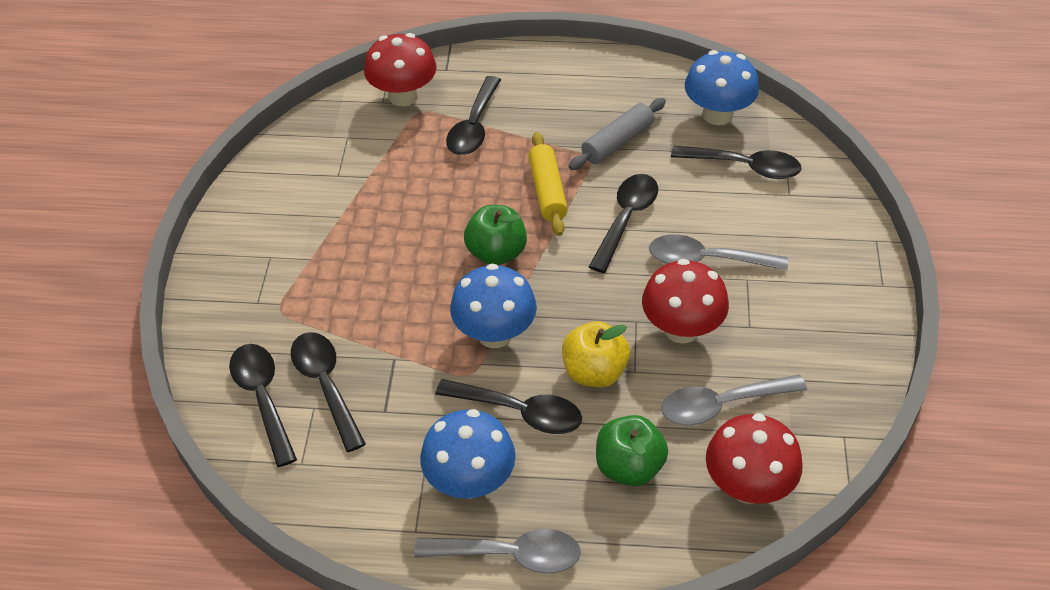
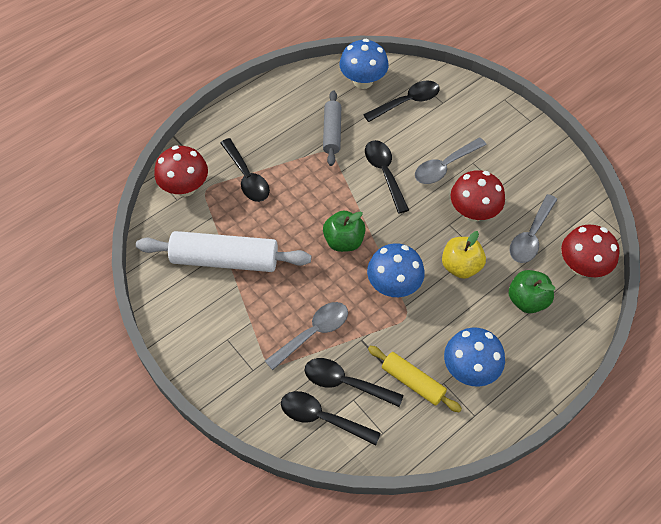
camera: 45 degrees left, 10 degrees up
grey spoon [414,529,581,574] -> grey spoon moved to [265,302,348,370]
black spoon [435,379,582,434] -> none
yellow rolling pin [528,132,568,236] -> yellow rolling pin moved to [368,346,462,413]
none -> white rolling pin [136,231,311,272]

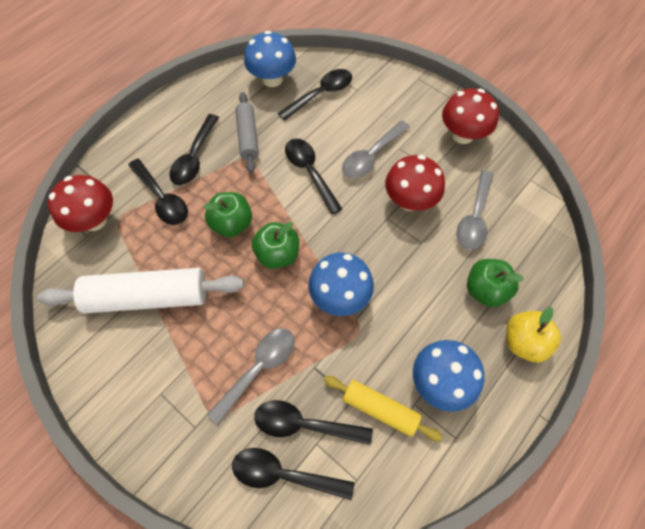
camera: 10 degrees left, 5 degrees up
yellow apple [442,231,486,279] -> yellow apple moved to [506,307,561,362]
red mushroom [561,224,620,277] -> red mushroom moved to [442,88,499,144]
none -> black spoon [170,114,219,185]
none -> green apple [203,192,252,237]

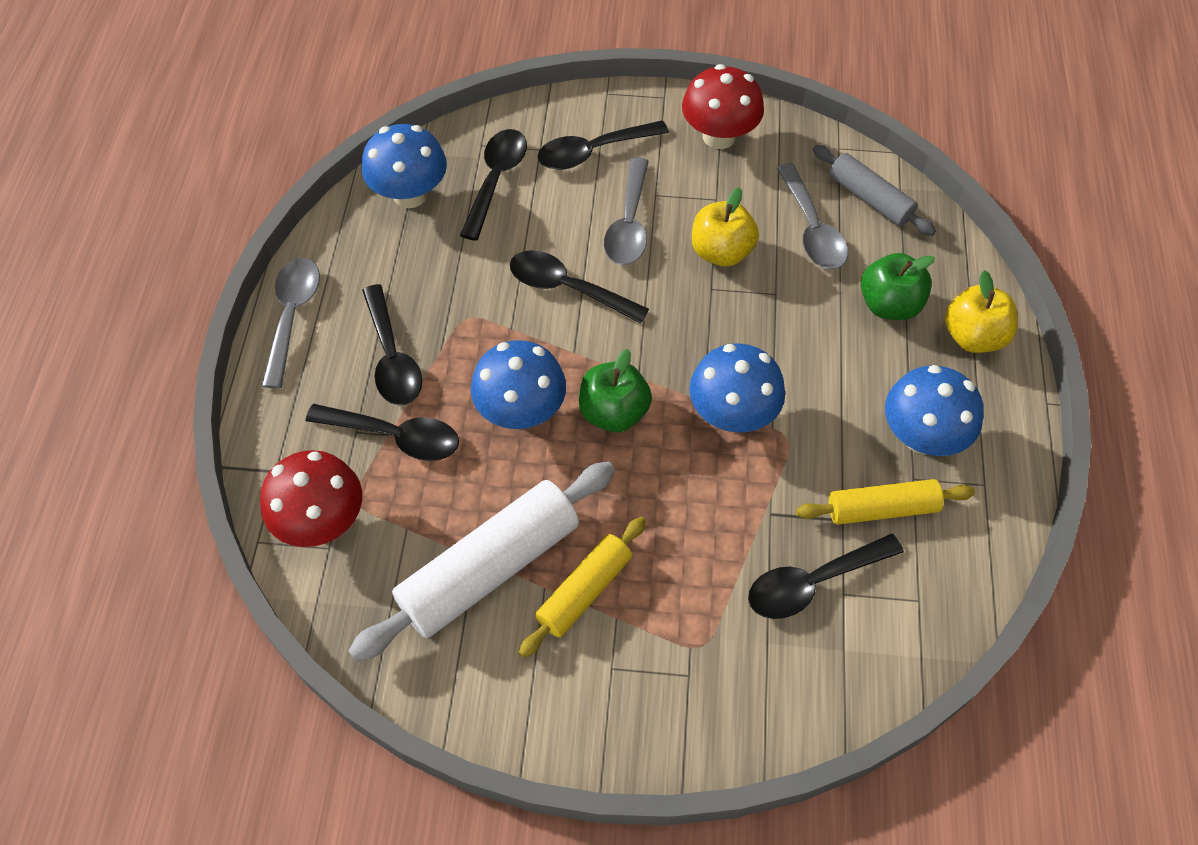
camera: 35 degrees left, 5 degrees down
green apple [203,192,252,237] -> blue mushroom [471,340,566,429]
grey spoon [207,328,295,425] -> grey spoon moved to [261,258,320,389]
black spoon [232,448,355,500] -> black spoon moved to [537,120,669,170]
grey rolling pin [235,92,259,173] -> grey rolling pin moved to [813,145,936,236]
red mushroom [385,155,445,211] -> yellow apple [692,187,759,267]
none -> yellow rolling pin [519,517,646,658]

